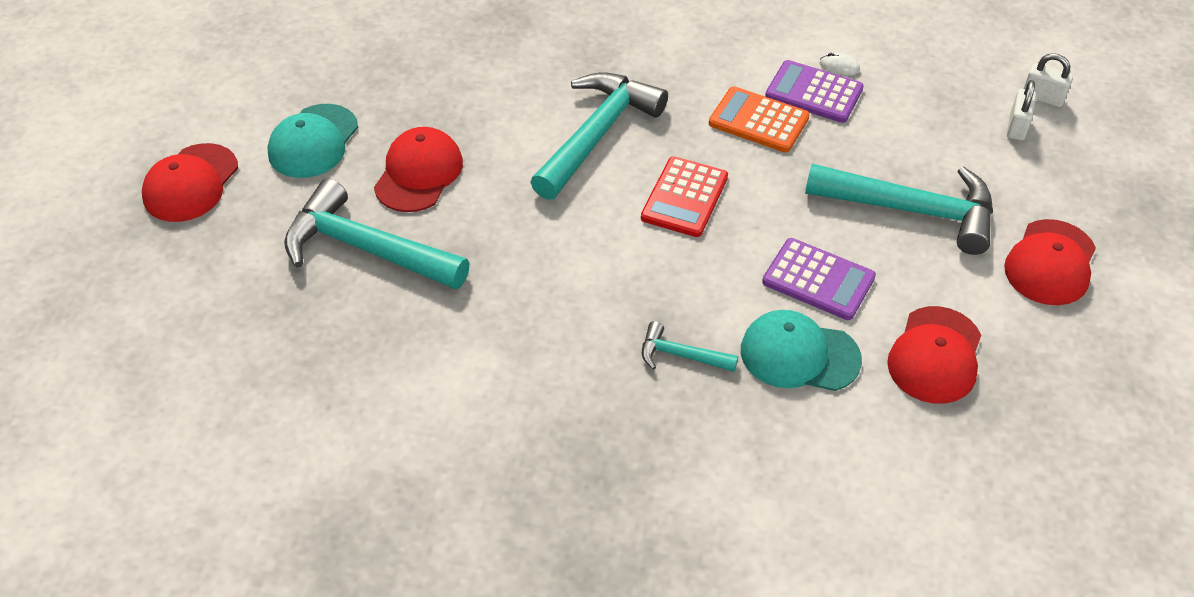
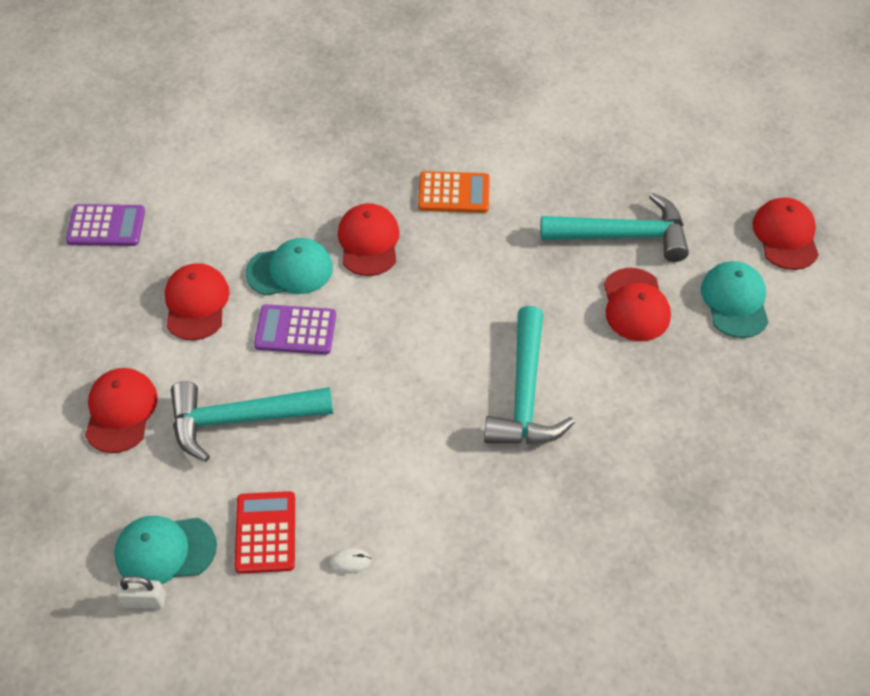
camera: 155 degrees right, 5 degrees up
red calculator [641,156,728,237] -> red calculator moved to [234,491,295,574]
turquoise hammer [642,321,738,372] -> red cap [338,203,400,276]
orange calculator [709,86,810,152] -> orange calculator moved to [418,171,490,213]
purple calculator [765,60,864,123] -> purple calculator moved to [66,204,145,246]
white padlock [1007,80,1036,141] -> turquoise cap [114,516,217,584]

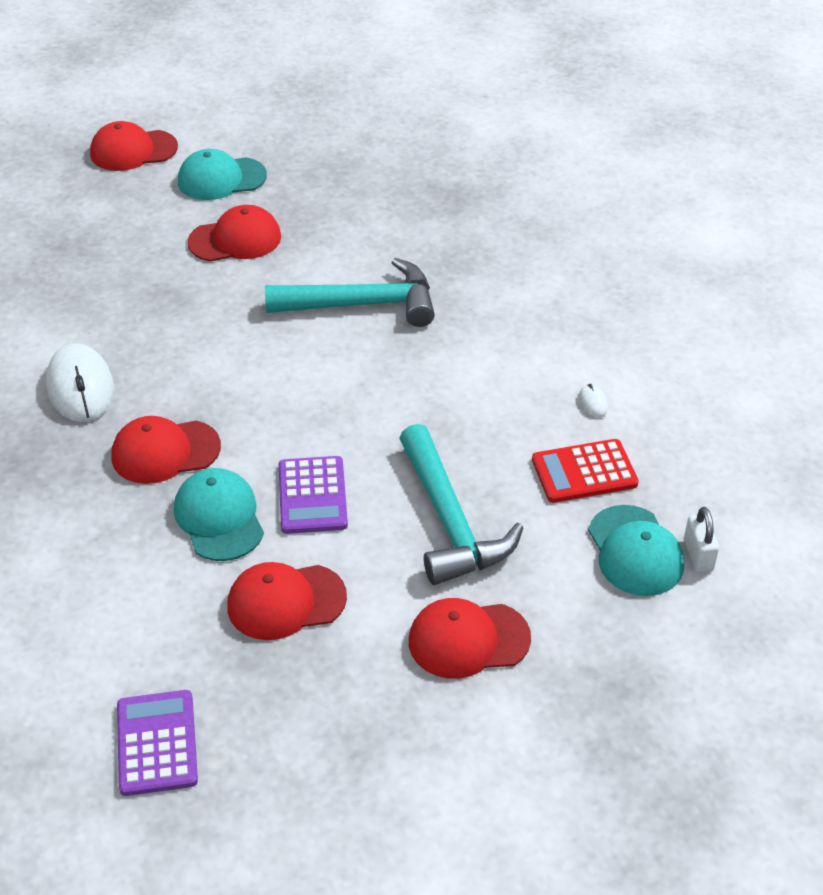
camera: 100 degrees left, 10 degrees down
orange calculator [418,171,490,213] -> white mouse [46,343,114,422]
turquoise hammer [540,193,689,262] -> none

